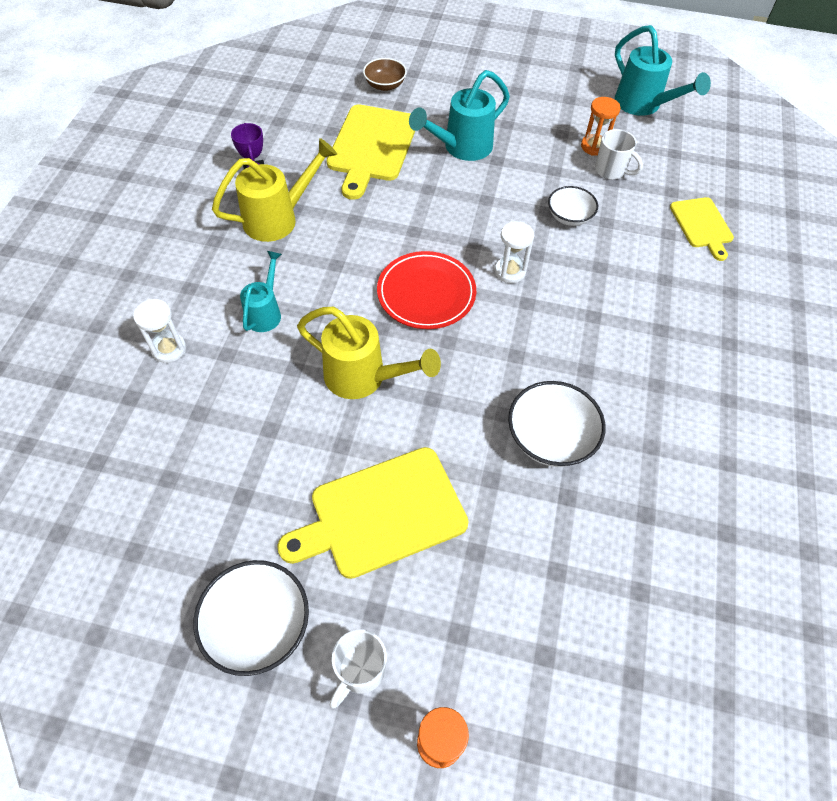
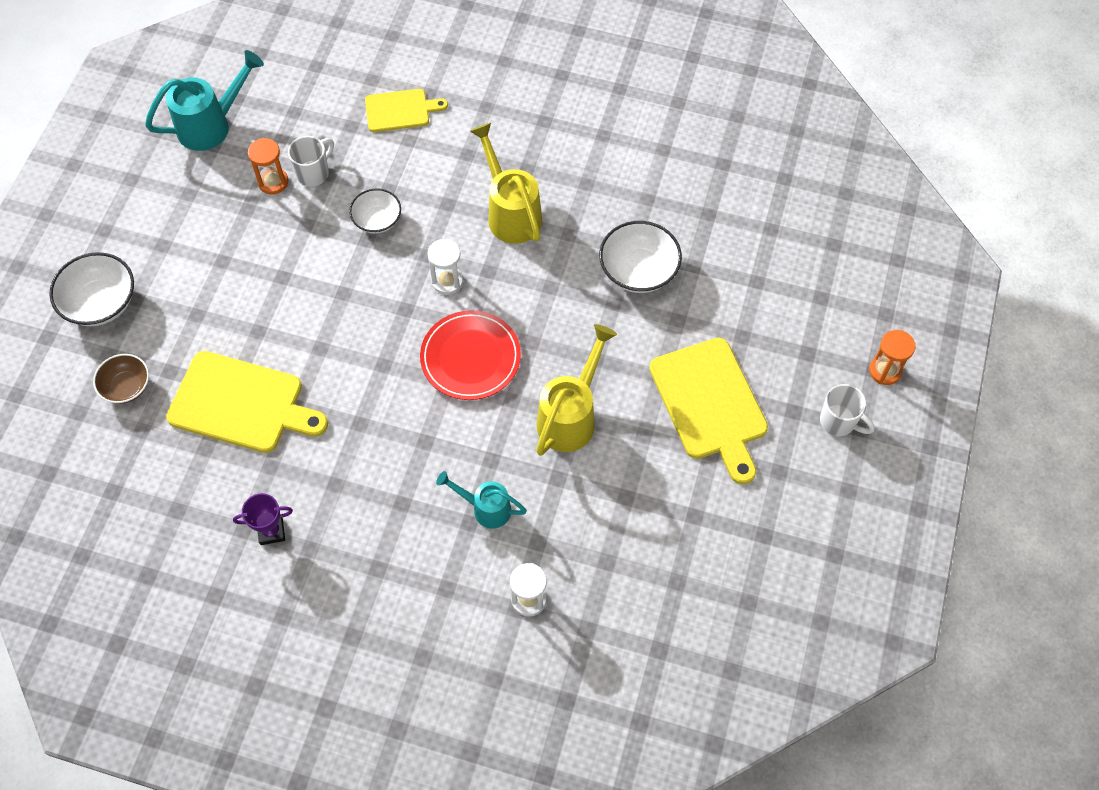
camera: 85 degrees left, 5 degrees up
white bowl [194,560,309,676] -> white bowl moved to [49,252,134,326]
yellow watering can [212,138,337,242] -> yellow watering can moved to [470,123,542,244]
turquoise watering can [409,70,510,161] -> none

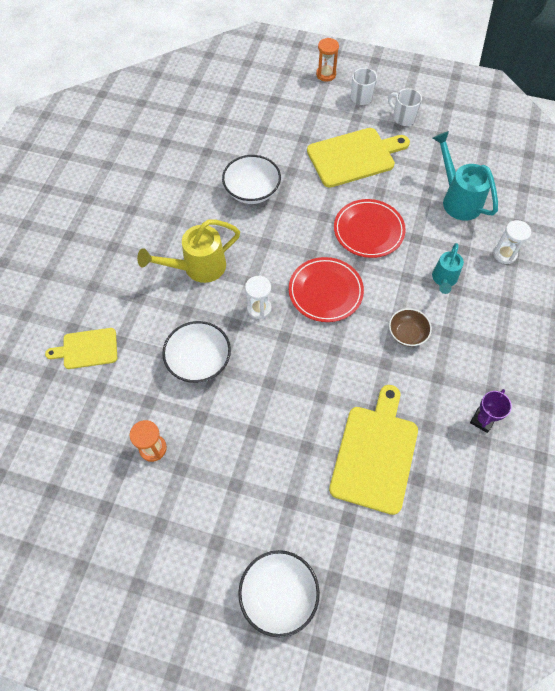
camera: 90 degrees left, 0 degrees up
brown bowl [93,354,149,404] -> brown bowl moved to [389,308,432,347]
turquoise watering can [145,50,264,151] -> turquoise watering can moved to [433,131,498,221]
purple trophy [233,493,293,545] -> purple trophy turned 45 degrees clockwise [470,389,512,433]
white mug [288,136,334,187] -> white mug moved to [388,88,422,126]
white bowl [349,189,401,234] -> white bowl [162,321,231,383], size x1.55
yellow cutting board [365,89,448,132] -> yellow cutting board turned 90 degrees counterclockwise [45,328,117,369]
yellow watering can [536,324,617,456] -> red plate [334,199,406,258]

